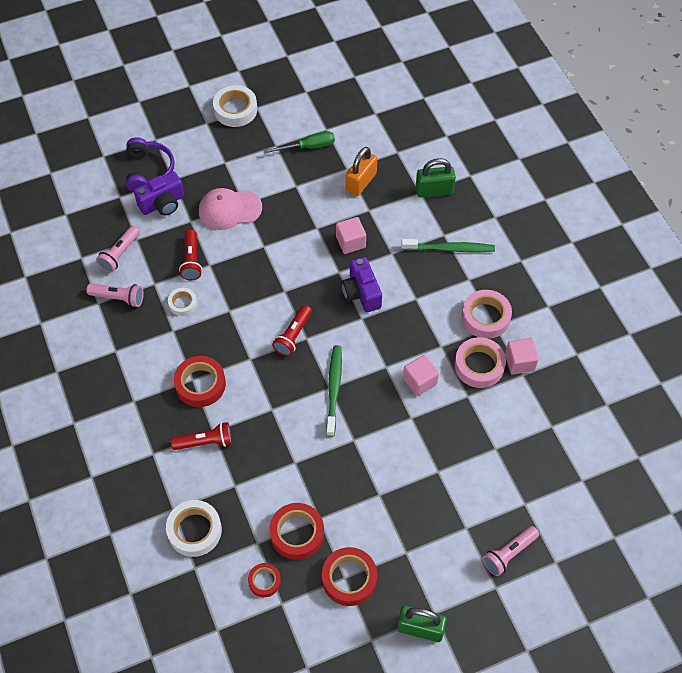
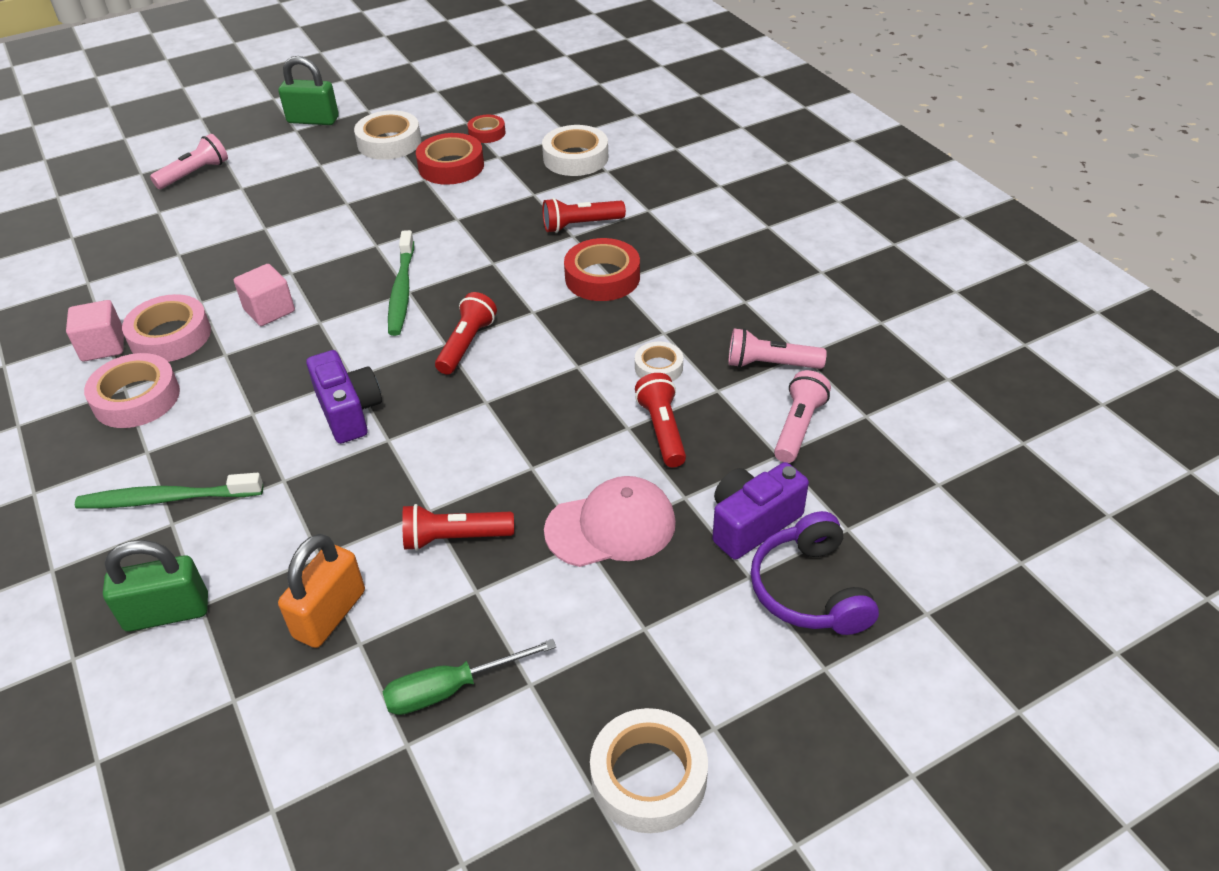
camera: 175 degrees right, 15 degrees down
red tape [322,547,377,606] -> white tape [354,110,421,160]
pink cube [336,217,366,254] -> none
none -> red flashlight [402,504,514,551]

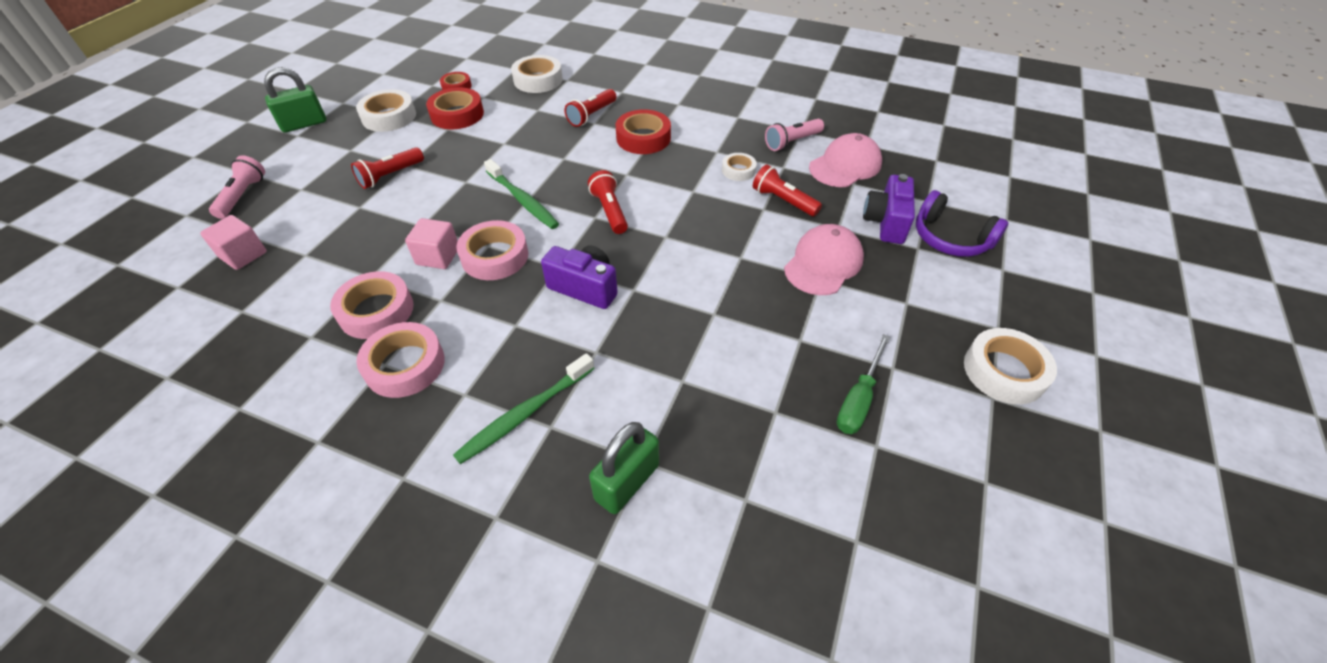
camera: 40 degrees left, 5 degrees up
pink cube [66,300,124,361] -> pink cube moved to [200,215,267,270]
orange padlock [278,534,365,648] -> none
red flashlight [402,504,514,551] -> red flashlight moved to [351,147,424,189]
pink flashlight [774,370,831,463] -> pink cap [809,133,882,187]
none -> pink tape [456,220,528,280]

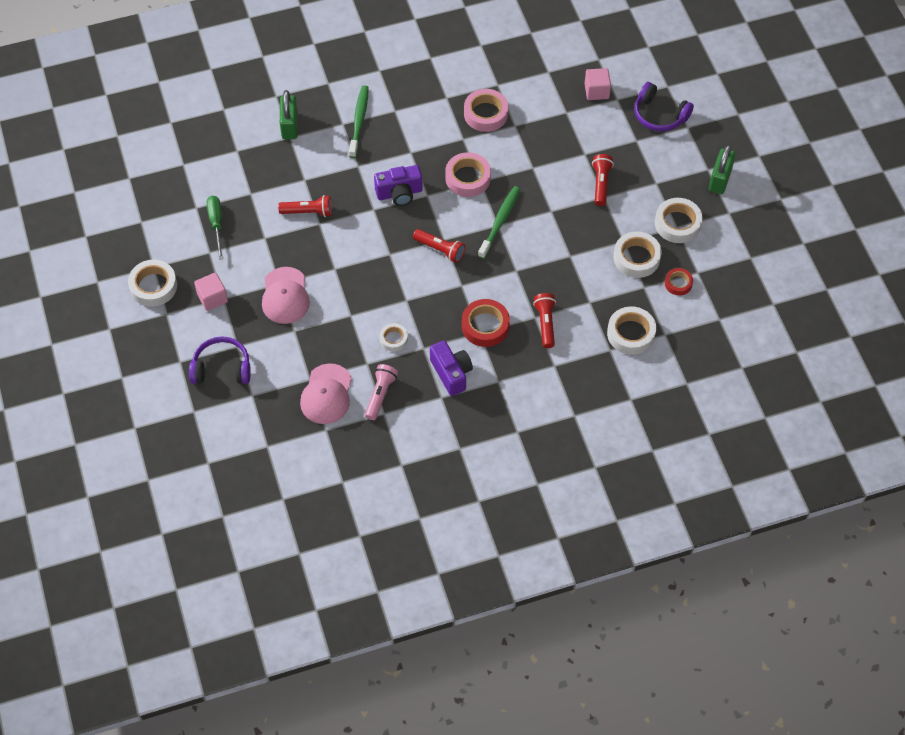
camera: 140 degrees right, 10 degrees up
pink flashlight [209,156,265,219] -> purple headphones [634,82,694,131]
pink tape [356,322,445,398] -> none
pink cube [405,218,458,269] -> pink cube moved to [194,273,228,311]
red tape [426,87,484,129] -> white tape [614,231,661,278]
green toothbrush [484,159,559,229] -> green toothbrush turned 105 degrees clockwise [478,186,520,259]
red flashlight [753,164,822,216] -> red flashlight moved to [278,195,332,217]
purple camera [863,174,915,244] -> purple camera moved to [430,341,473,396]

